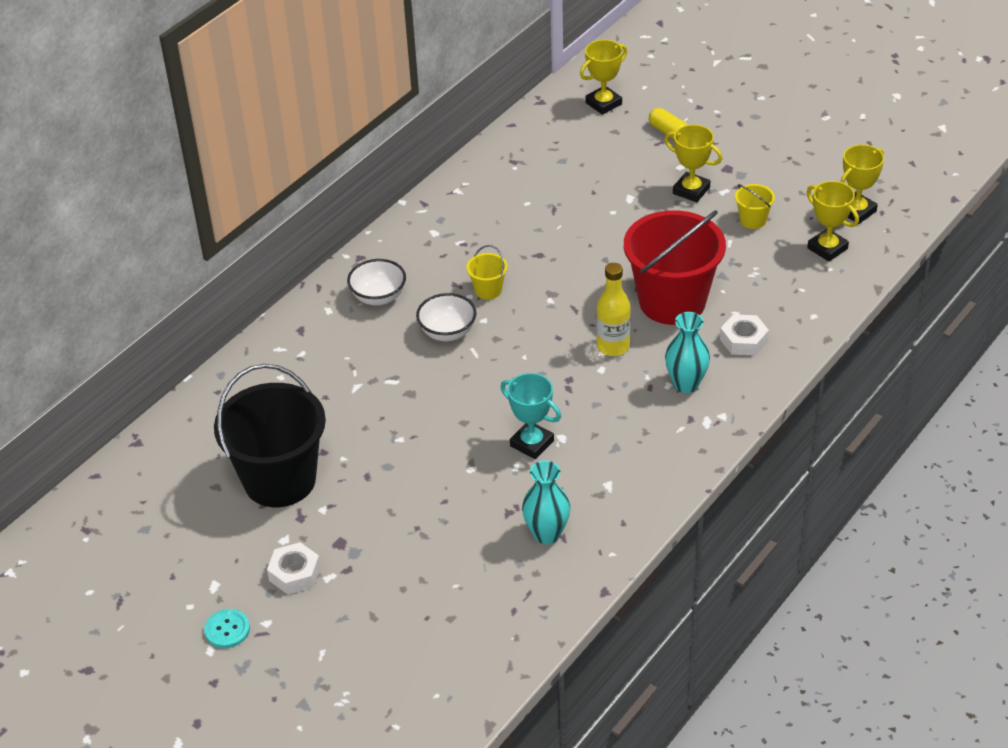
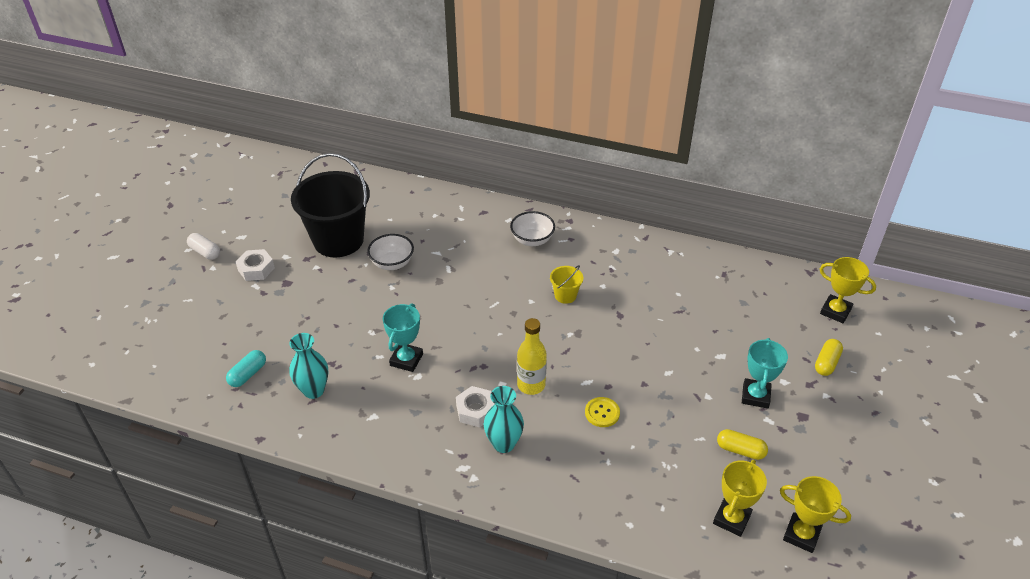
camera: 70 degrees right, 0 degrees up
turquoise button [204,609,250,648] -> white capsule [187,233,220,260]
white bowl [416,293,476,341] -> white bowl moved to [367,234,414,270]
red bucket [624,210,726,325] -> yellow button [585,397,620,427]
yellow trophy [664,124,723,202] -> turquoise trophy [742,338,788,409]
white nut [720,314,769,356] -> white nut moved to [456,386,494,427]
yellow bucket [735,184,775,229] -> yellow capsule [717,429,768,460]
none -> turquoise capsule [226,350,266,387]

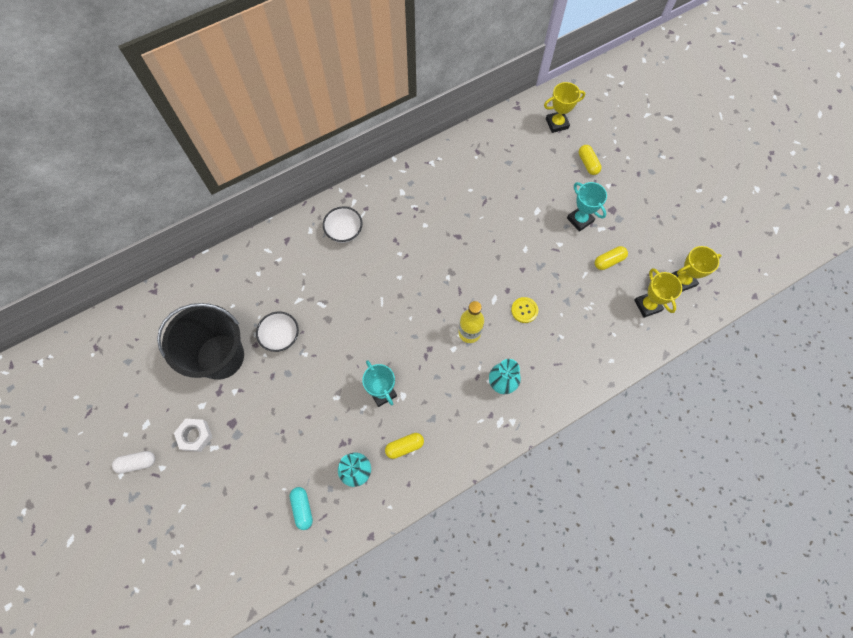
camera: 50 degrees left, 25 degrees up
white nut [456,386,494,427] -> none
yellow bucket [550,265,583,304] -> none
none -> yellow capsule [385,433,424,459]

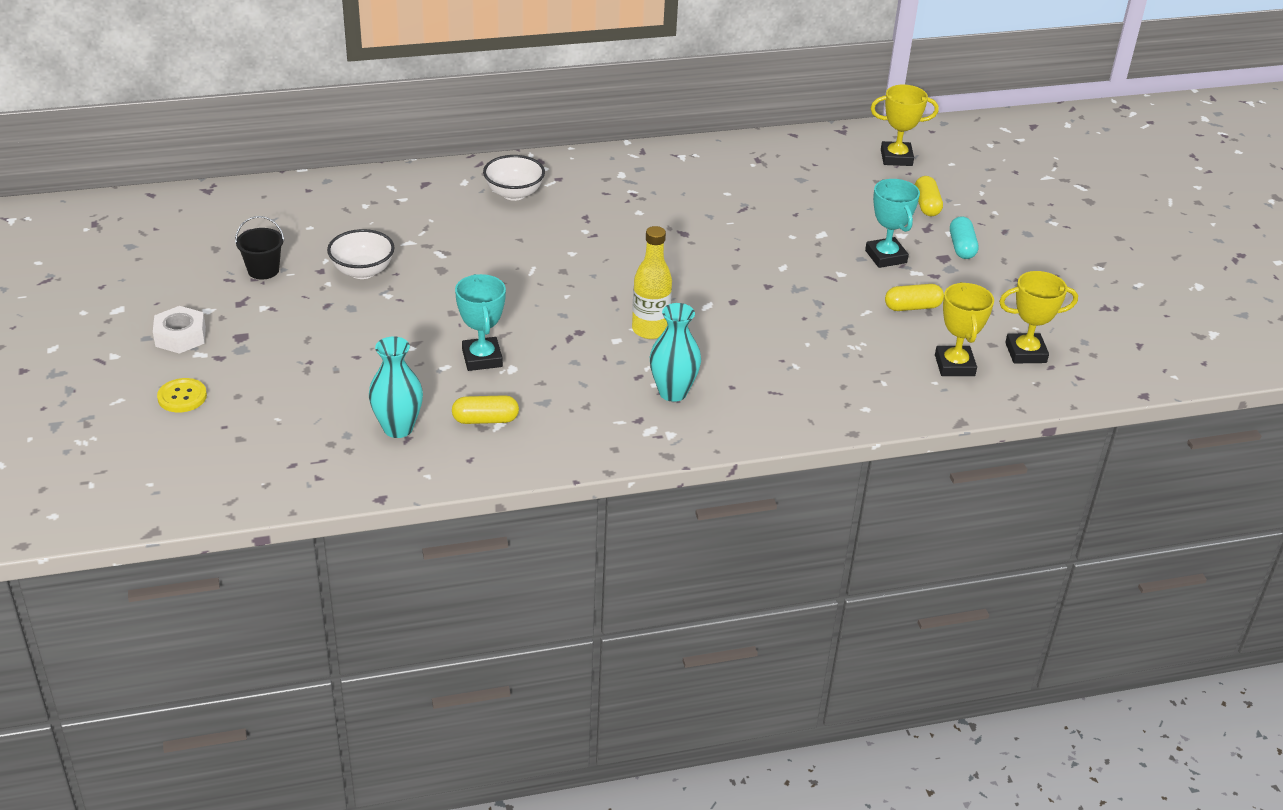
camera: 15 degrees right, 30 degrees down
white capsule [112,451,155,474] -> none
black bucket [157,303,244,380] -> black bucket [235,216,284,280], size x0.41
turquoise capsule [290,487,313,530] -> turquoise capsule moved to [950,216,978,259]
yellow button [511,297,538,323] -> yellow button moved to [157,378,207,412]

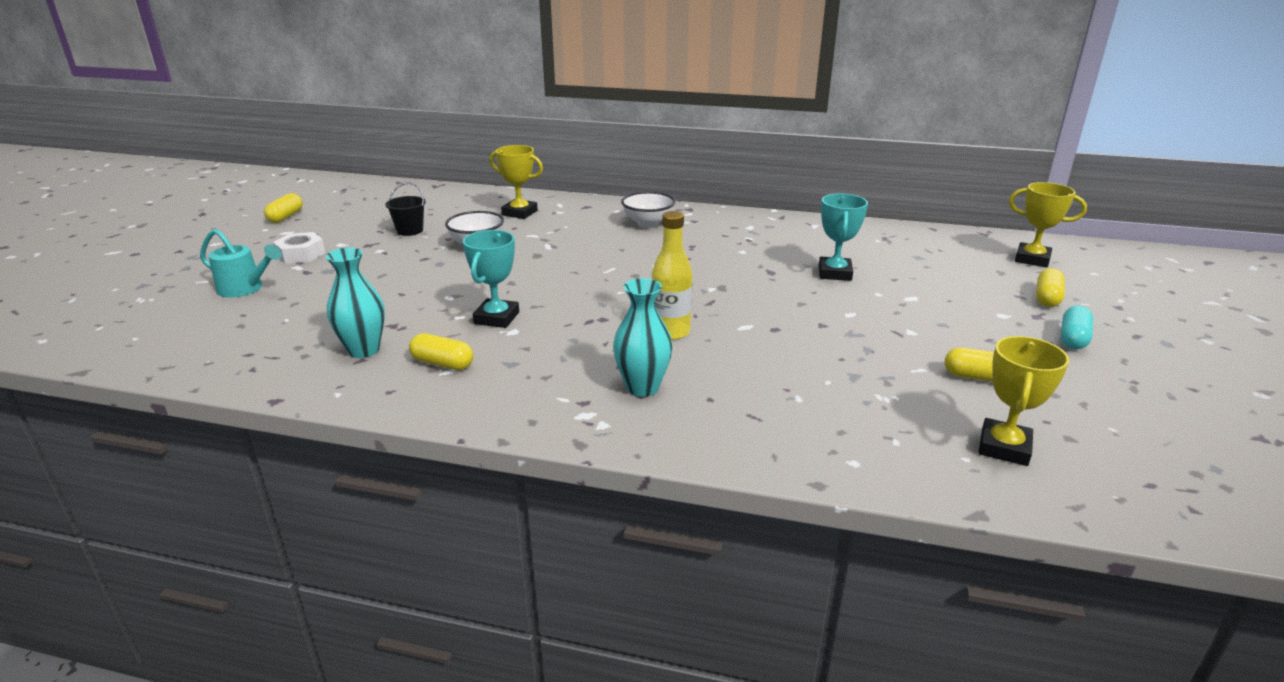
camera: 30 degrees right, 10 degrees down
yellow button [157,378,207,412] -> turquoise watering can [200,229,282,297]
turquoise trophy [865,179,920,268] -> turquoise trophy moved to [819,194,868,281]
yellow trophy [999,271,1078,363] -> yellow trophy moved to [490,145,543,219]
none -> yellow capsule [264,193,303,223]

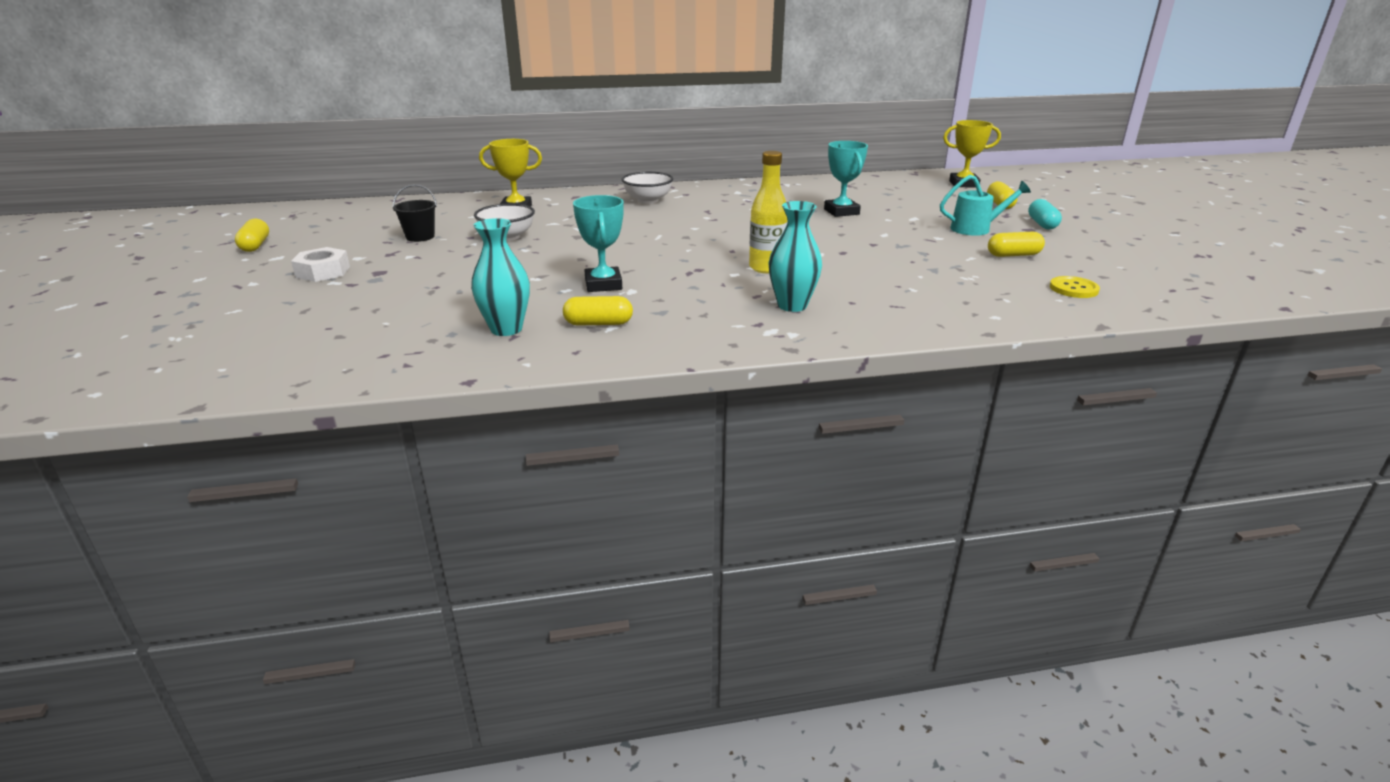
camera: 25 degrees left, 0 degrees up
turquoise watering can [200,229,282,297] -> turquoise watering can moved to [940,175,1031,236]
yellow trophy [978,336,1069,466] -> yellow button [1050,276,1100,298]

